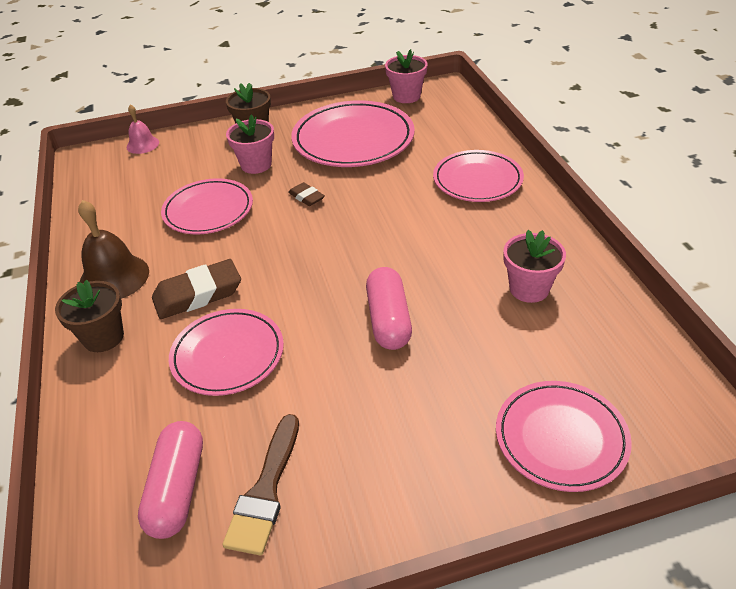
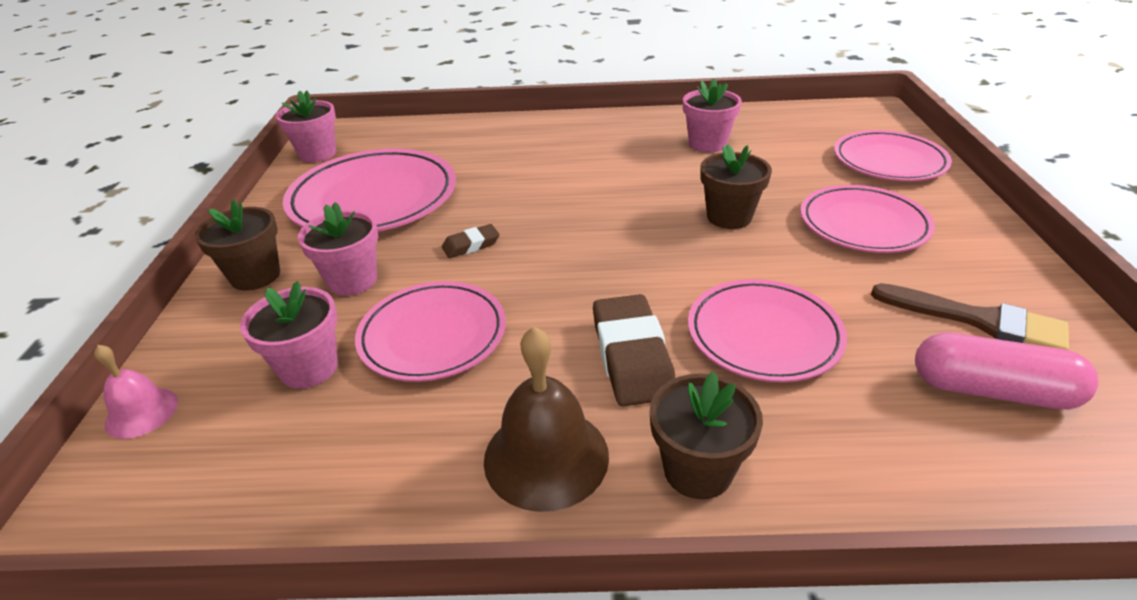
camera: 75 degrees left, 5 degrees down
pink capsule [366,267,412,350] -> brown flower pot [700,145,772,229]
pink plate [433,150,524,202] -> pink plate moved to [800,185,935,253]
none -> pink flower pot [240,281,338,389]

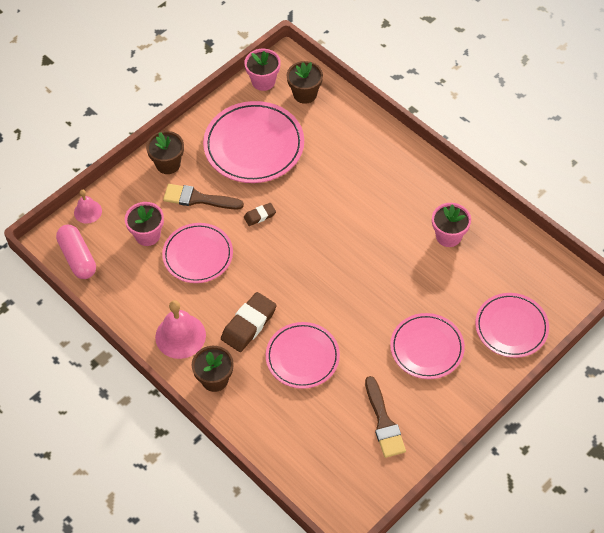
camera: 45 degrees right, 20 degrees up
pink flower pot [298,202,378,296] -> brown brush [163,184,244,210]
brown eraser [442,224,500,258] -> brown eraser turned 45 degrees counterclockwise [244,203,276,226]
brown bell [484,326,609,512] -> pink bell [155,300,206,359]
brown flower pot [700,145,772,229] -> brown flower pot moved to [287,61,323,104]
pink capsule [915,333,1098,409] -> pink capsule moved to [56,225,96,279]

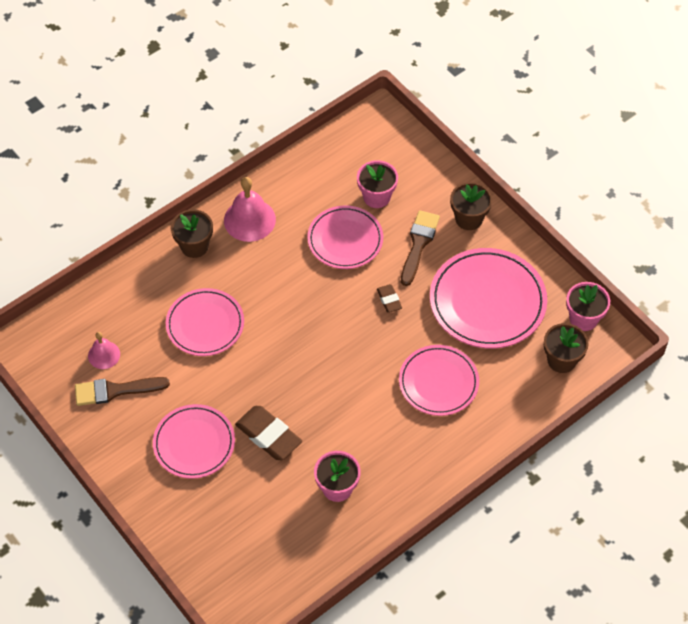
camera: 95 degrees right, 0 degrees up
pink capsule [56,225,96,279] -> none
pink bell [74,189,102,224] -> pink bell moved to [88,332,120,369]
brown eraser [221,292,277,352] -> brown eraser moved to [235,406,302,460]
pink plate [475,293,549,358] -> pink plate moved to [399,345,479,416]

